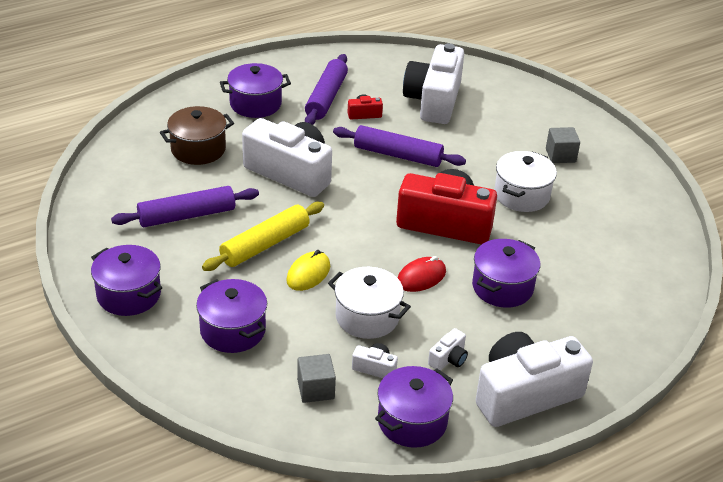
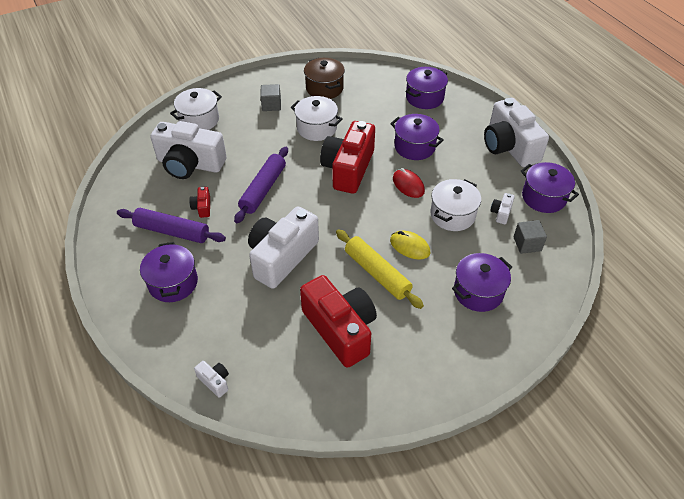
camera: 85 degrees left, 10 degrees up
purple pot [91,245,162,316] -> purple pot moved to [405,67,448,109]
purple rolling pin [111,186,259,227] -> red camera [300,275,377,368]
brown pot [160,106,234,165] -> brown pot moved to [304,58,345,99]
white camera [428,328,468,371] -> white camera moved to [194,361,229,398]
none -> white pot [170,88,222,130]

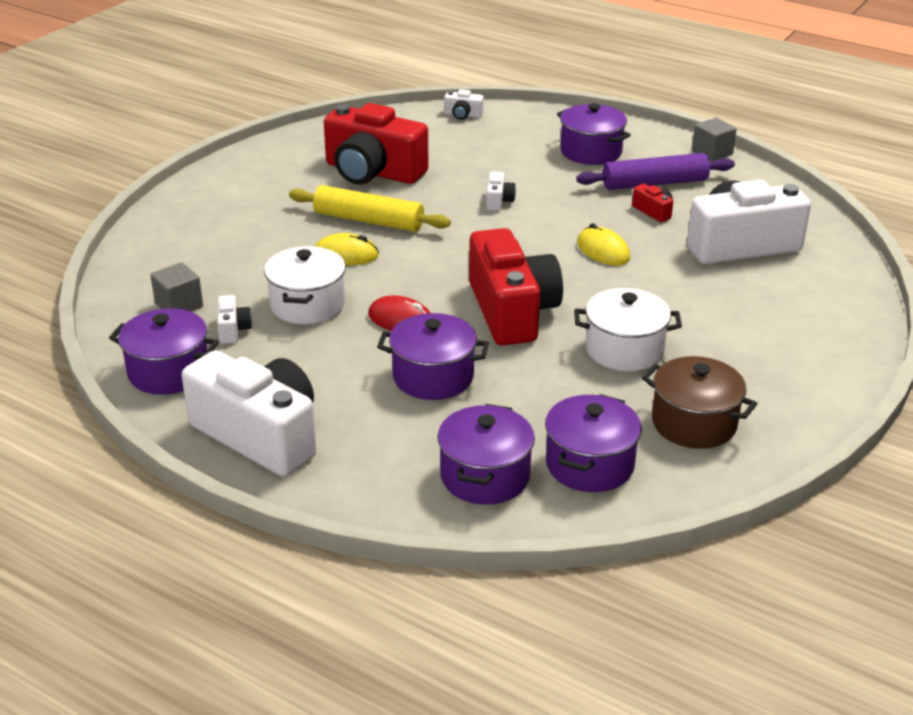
camera: 150 degrees right, 15 degrees down
white pot [170,88,222,130] -> none
purple rolling pin [234,146,288,223] -> yellow mouse [577,223,630,266]
white camera [248,207,319,289] -> white camera [486,172,516,211], size x0.41
grey cube [260,84,281,111] -> grey cube moved to [692,118,737,162]
purple pot [452,253,512,312] -> purple pot moved to [545,394,642,492]

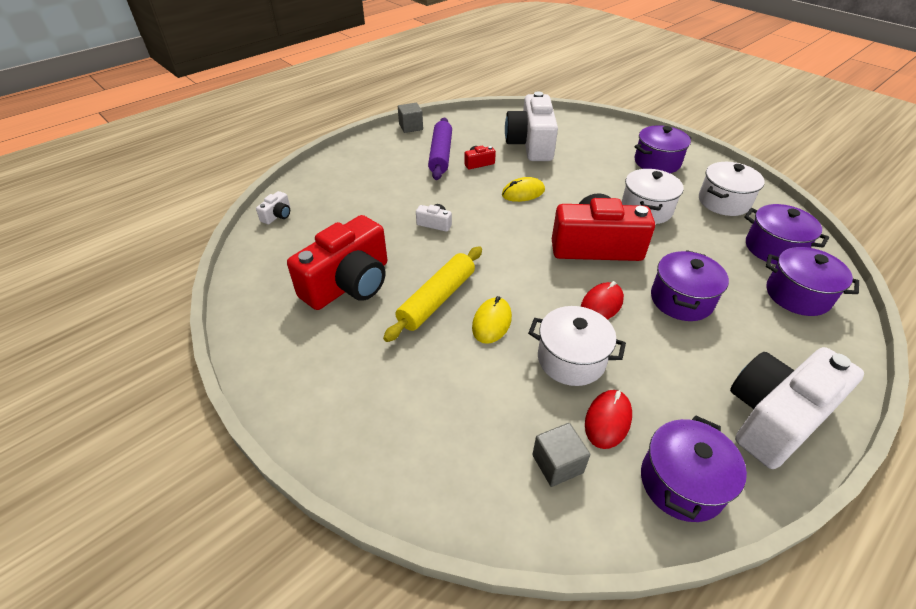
camera: 75 degrees left, 10 degrees up
white camera [217,295,252,344] -> red mouse [585,390,632,449]
purple pot [557,103,631,165] -> purple pot moved to [634,125,692,173]
brown pot [642,356,757,449] -> white pot [699,162,765,216]

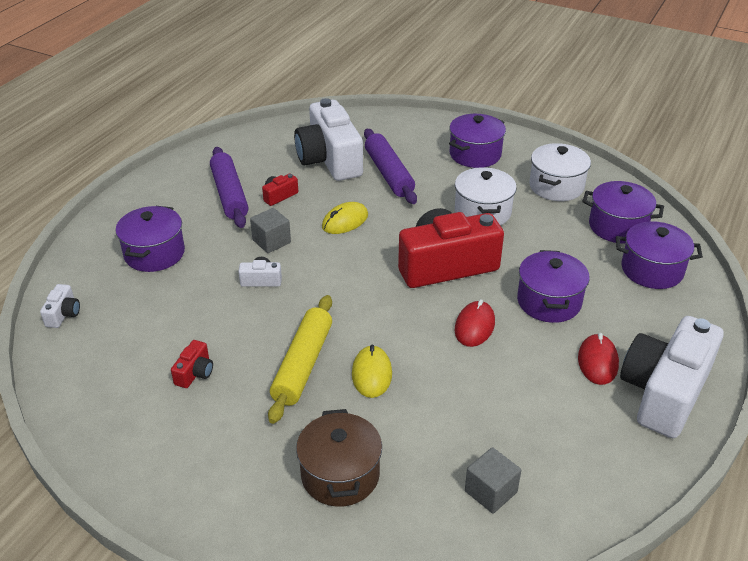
camera: 20 degrees left, 5 degrees down
red camera [287,215,387,310] -> red camera [171,340,213,388], size x0.41
grey cube [398,103,423,133] -> grey cube moved to [250,208,291,253]
white pot [528,306,626,386] -> none
red mouse [585,390,632,449] -> red mouse moved to [578,333,619,385]
purple pot [641,415,747,522] -> purple pot moved to [115,206,185,272]
none -> brown pot [296,409,382,507]
none -> purple rolling pin [364,129,417,204]

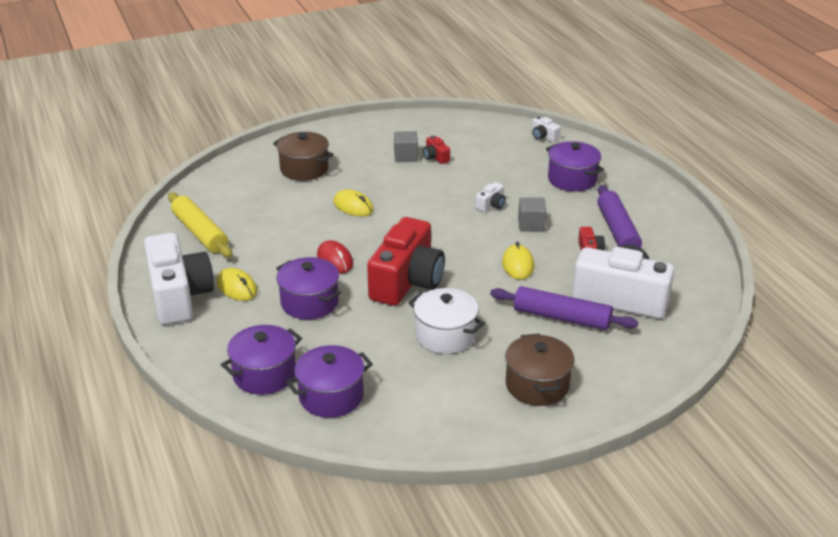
camera: 130 degrees right, 5 degrees down
purple rolling pin [210,147,249,228] -> purple rolling pin turned 60 degrees clockwise [597,185,642,248]
yellow rolling pin [268,295,332,424] -> yellow rolling pin moved to [168,193,232,258]
purple pot [449,114,506,168] -> brown pot [505,333,575,406]
grey cube [465,447,521,514] -> grey cube moved to [394,131,418,162]
white pot [529,143,591,201] -> none
red mouse [578,333,619,385] -> yellow mouse [217,268,257,301]

